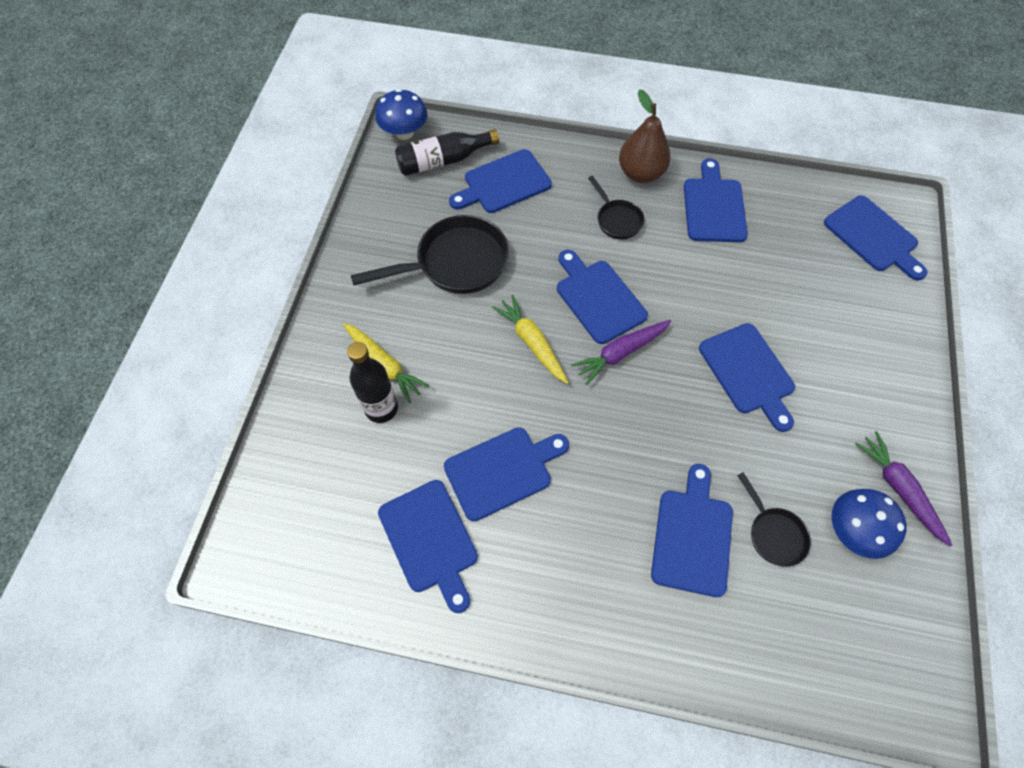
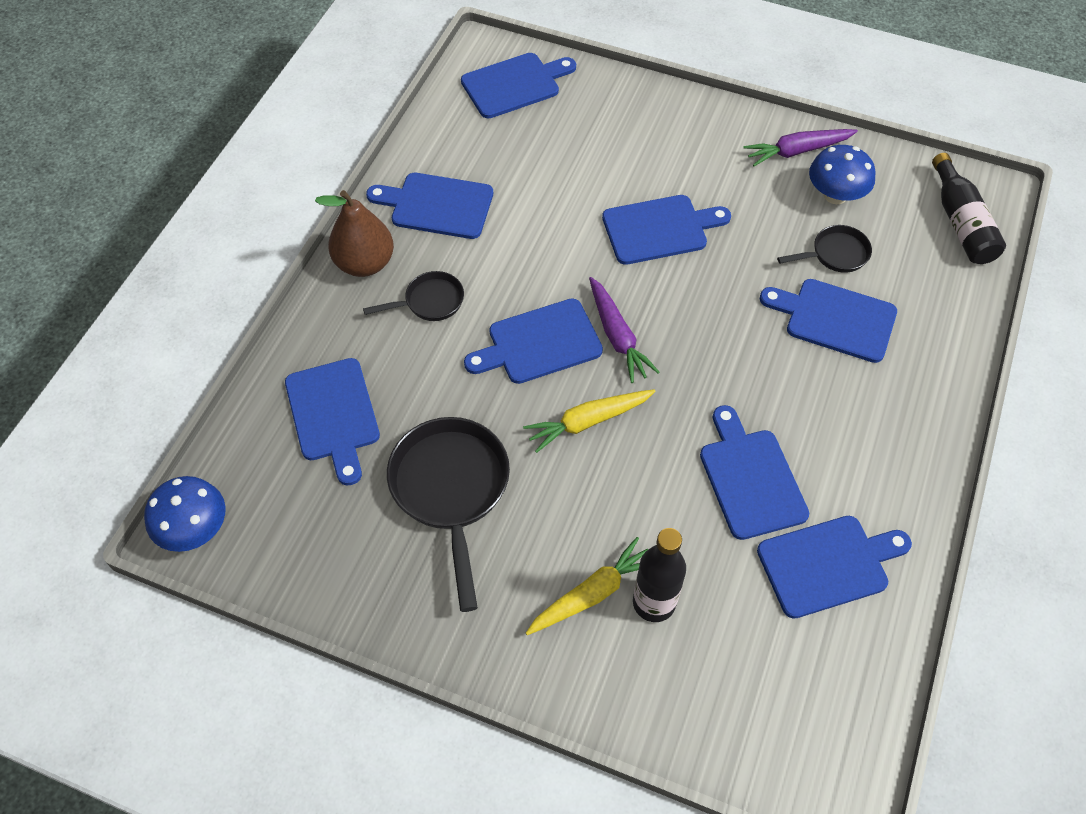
camera: 80 degrees left, 5 degrees down
black bottle [395,129,499,176] -> black bottle moved to [932,153,1006,264]

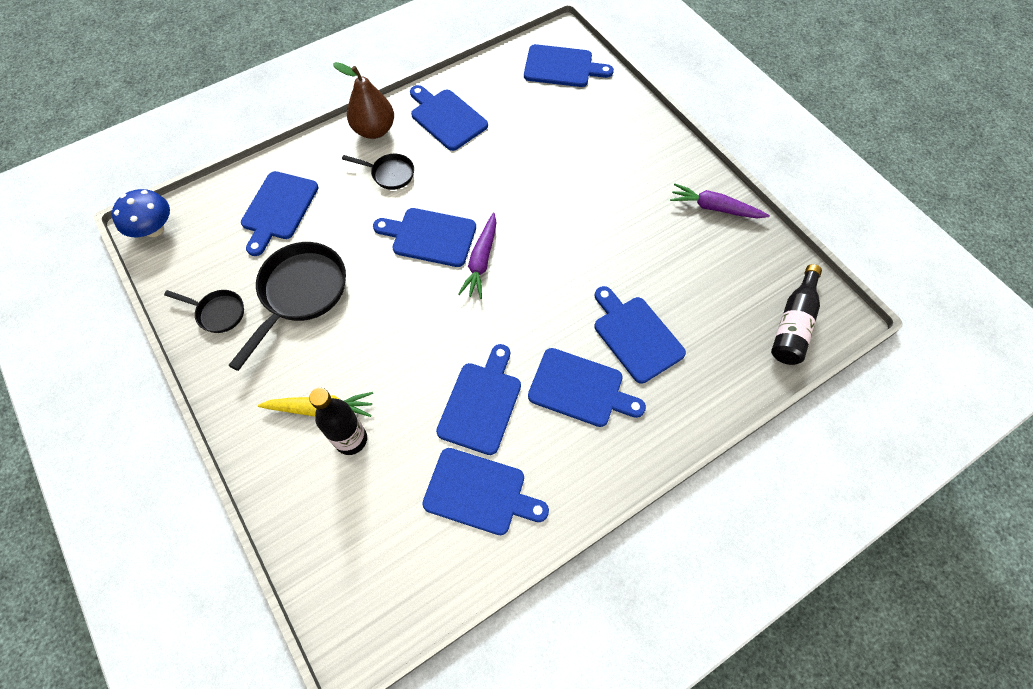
camera: 35 degrees right, 5 degrees up
yellow carrot [523,389,655,453] -> none
blue cutting board [602,195,731,265] -> blue cutting board moved to [528,348,646,427]
black pan [777,225,872,273] -> black pan moved to [164,290,244,333]
blue mushroom [809,145,876,204] -> none

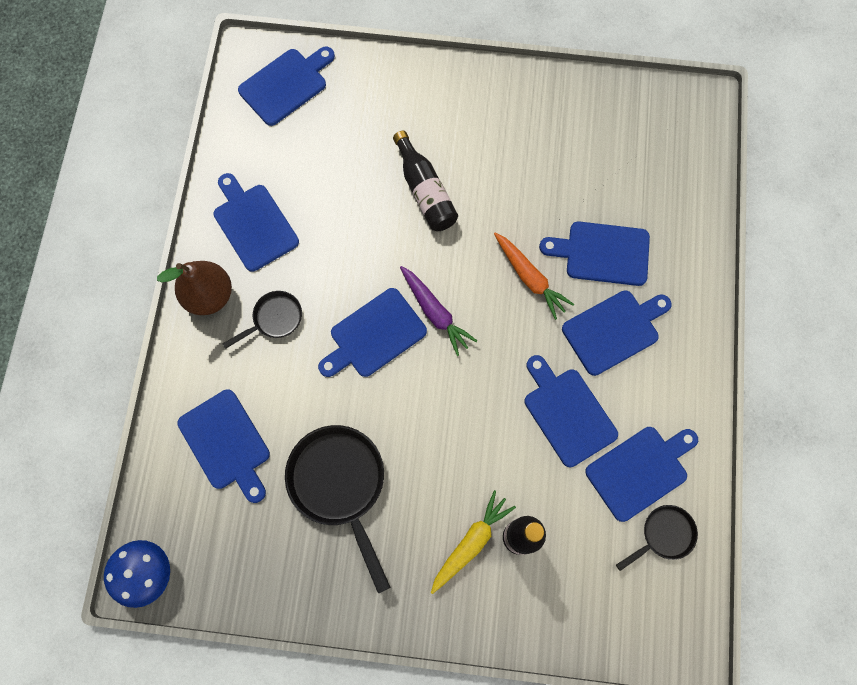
camera: 50 degrees left, 10 degrees up
black pan [164,290,244,333] -> black pan moved to [616,505,698,571]
blue cutting board [410,85,488,151] -> blue cutting board turned 60 degrees clockwise [213,173,299,272]
purple carrot [670,184,770,218] -> none
black bottle [771,264,822,365] -> black bottle moved to [393,131,458,231]
none -> orange carrot [494,233,574,320]

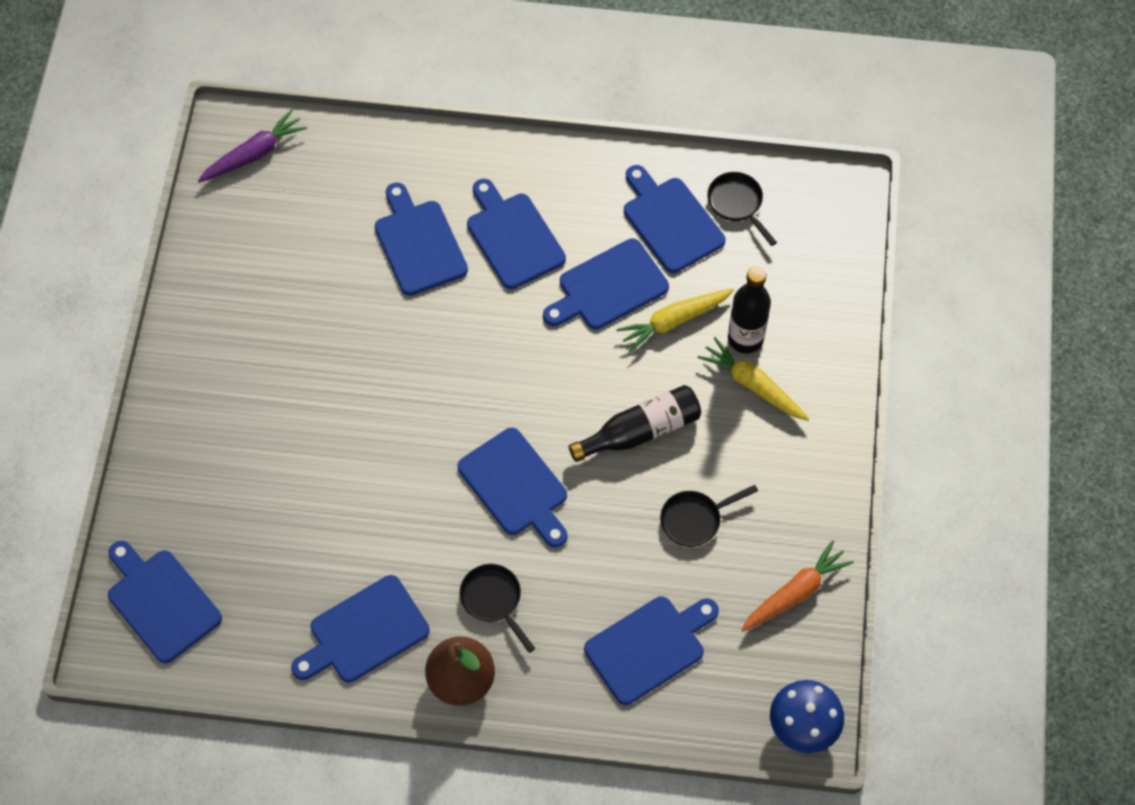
camera: 90 degrees left, 10 degrees down
black pan [285,425,391,593] -> black pan [660,485,758,547], size x0.53
black bottle [393,131,458,231] -> black bottle moved to [569,385,701,462]
purple carrot [400,266,477,356] -> purple carrot moved to [198,110,307,183]
orange carrot [494,233,574,320] -> orange carrot moved to [741,540,854,632]
blue cutting board [539,221,650,286] -> blue cutting board turned 150 degrees clockwise [375,182,468,296]
none -> yellow carrot [616,288,734,353]

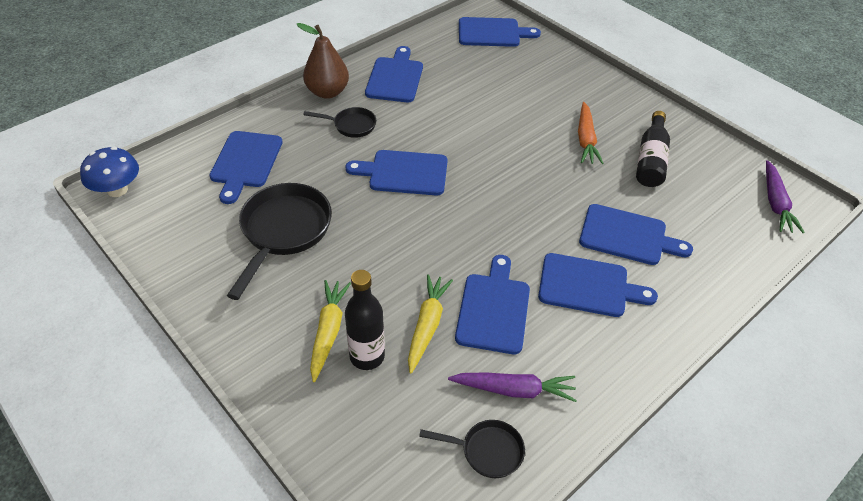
camera: 130 degrees right, 15 degrees down
black bottle [569,385,701,462] -> black bottle moved to [636,111,670,187]
blue cutting board [624,165,725,273] -> purple carrot [448,372,577,402]
black pan [660,485,758,547] -> black pan [227,183,332,300], size x1.88
yellow carrot [698,337,810,421] -> yellow carrot turned 75 degrees counterclockwise [310,280,351,382]
orange carrot [741,540,854,632] -> orange carrot moved to [578,102,604,164]

